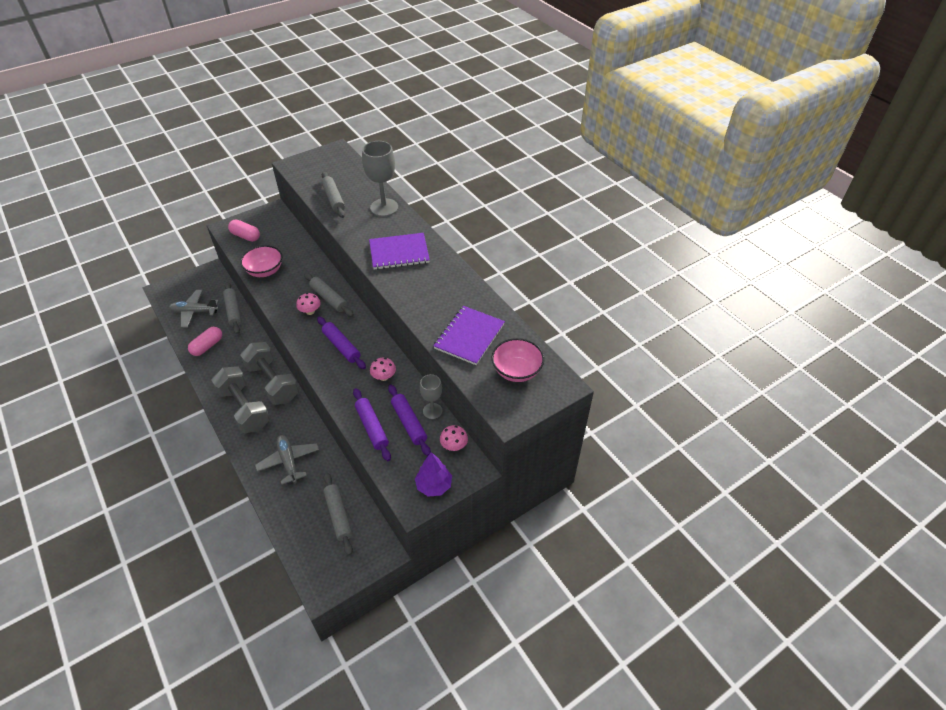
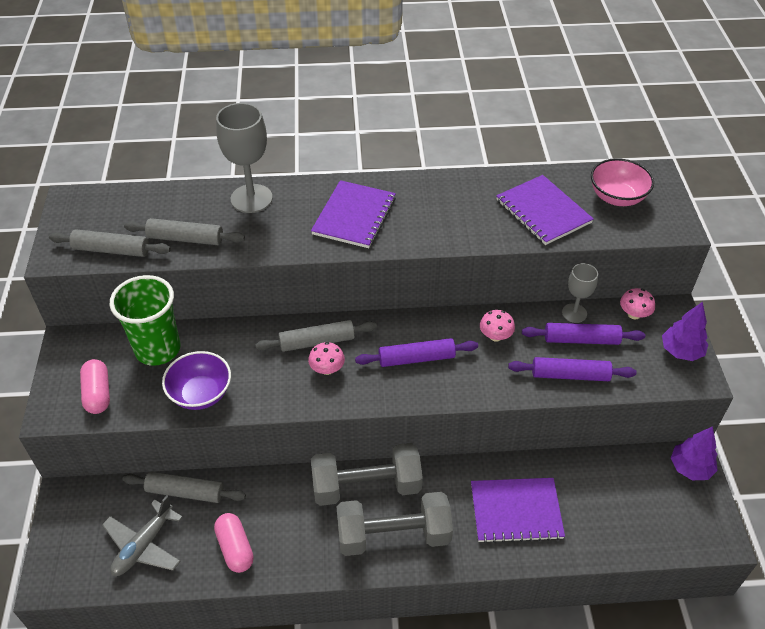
camera: 60 degrees left, 0 degrees up
pink capsule [228,220,260,242] -> pink capsule turned 75 degrees counterclockwise [80,359,110,414]
pink bowl [240,245,282,277] -> purple bowl [162,351,231,410]
grey plane [255,435,319,485] -> purple notebook [471,478,565,543]
grey rolling pin [323,472,353,555] -> grey rolling pin moved to [49,229,171,257]
none -> green cup [110,275,180,366]
none -> purple tree [671,426,718,480]

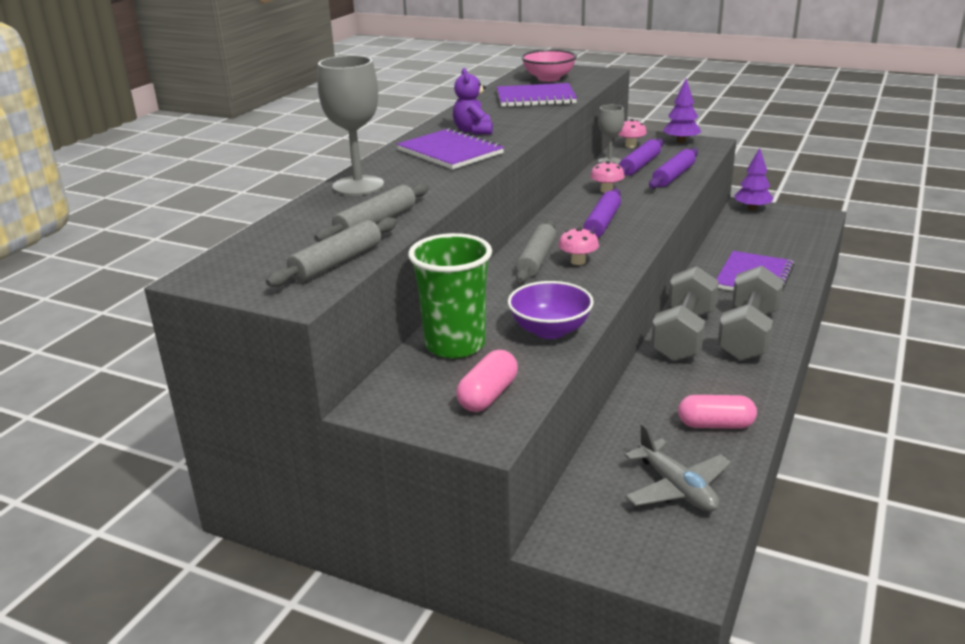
camera: 60 degrees left, 20 degrees down
pink capsule [80,359,110,414] -> pink capsule turned 75 degrees counterclockwise [456,350,518,412]
grey rolling pin [123,472,246,503] -> none
none -> purple teddy bear [453,68,493,134]

